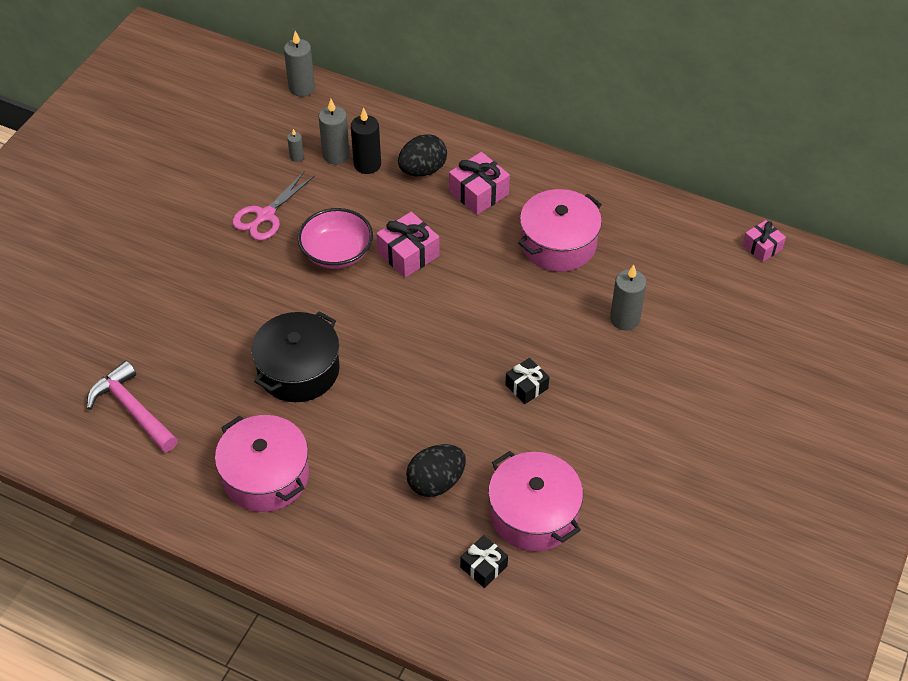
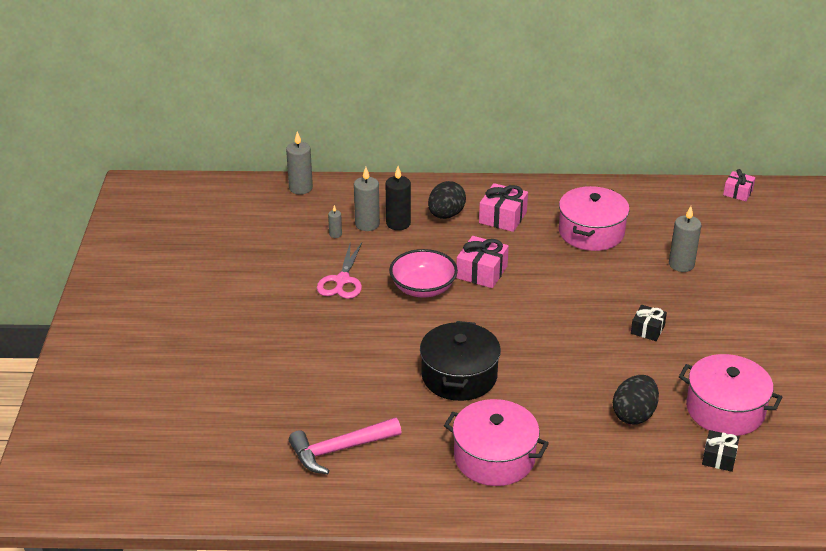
camera: 25 degrees left, 15 degrees down
pink hammer [87,361,178,452] -> pink hammer turned 45 degrees counterclockwise [289,417,401,474]

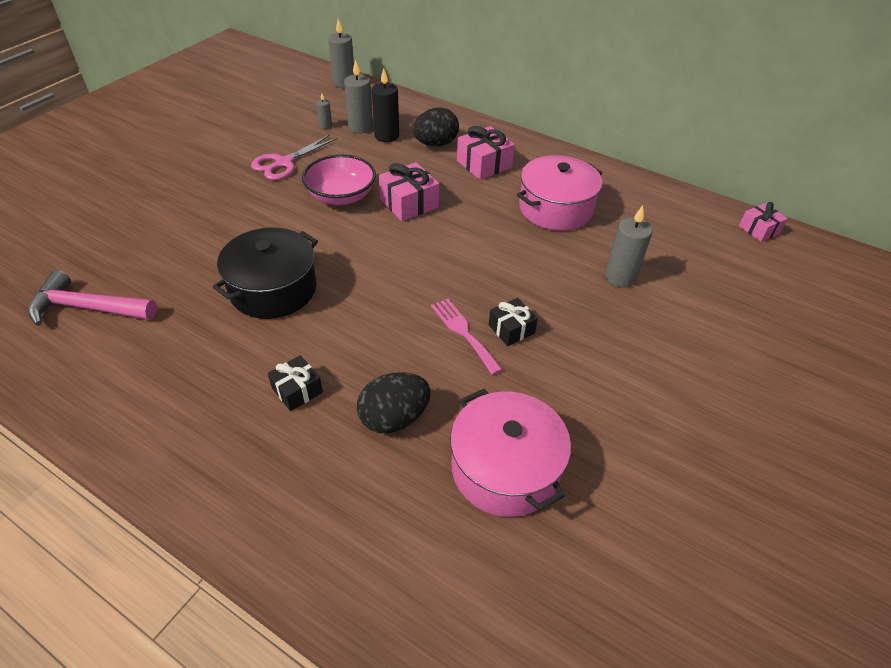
camera: 30 degrees right, 10 degrees up
pink pot [444,399,549,486] -> none
black gift [702,430,739,472] -> black gift moved to [268,355,323,411]
none -> pink fork [431,299,503,375]

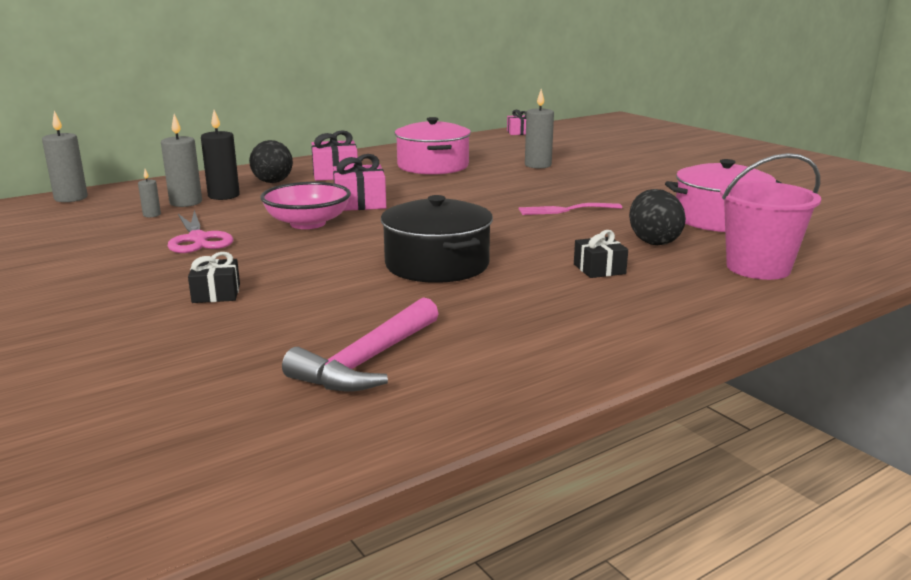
camera: 65 degrees left, 25 degrees down
black gift [489,298,538,346] -> black gift moved to [188,252,240,303]
none -> pink bucket [720,153,821,280]

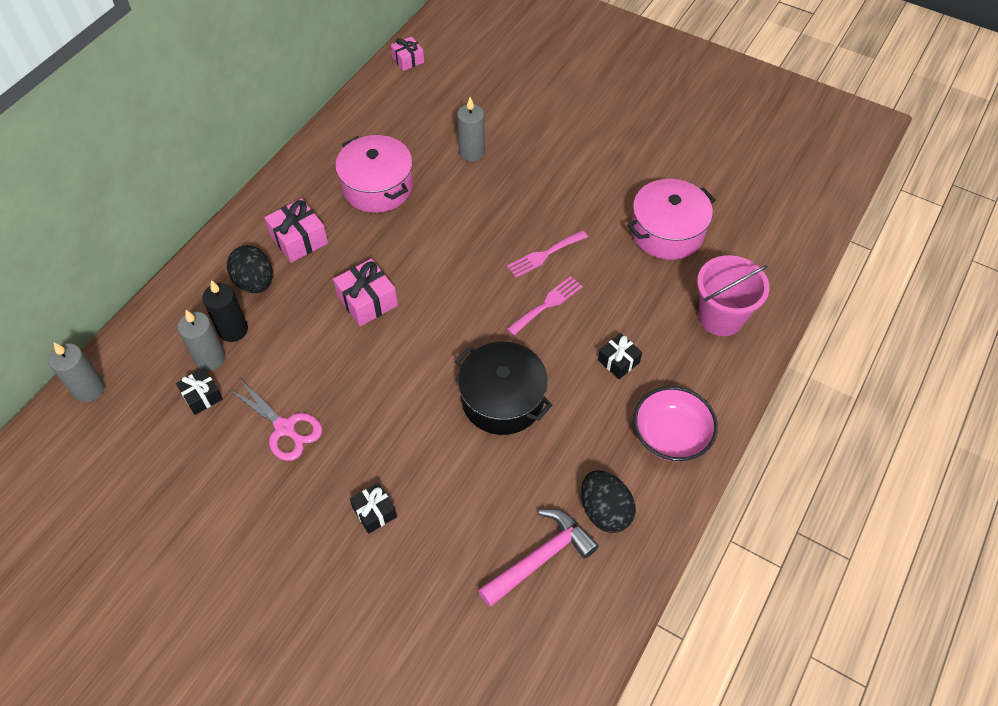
camera: 25 degrees left, 35 degrees up
grey candle [138,169,161,217] -> black gift [176,368,223,415]
pink bowl [260,182,351,229] -> pink bowl moved to [633,386,718,462]
pink hammer [282,297,439,392] -> pink hammer turned 135 degrees counterclockwise [478,509,599,607]
black egg [629,189,686,245] -> black egg moved to [581,471,636,533]
none -> pink fork [507,276,583,336]

